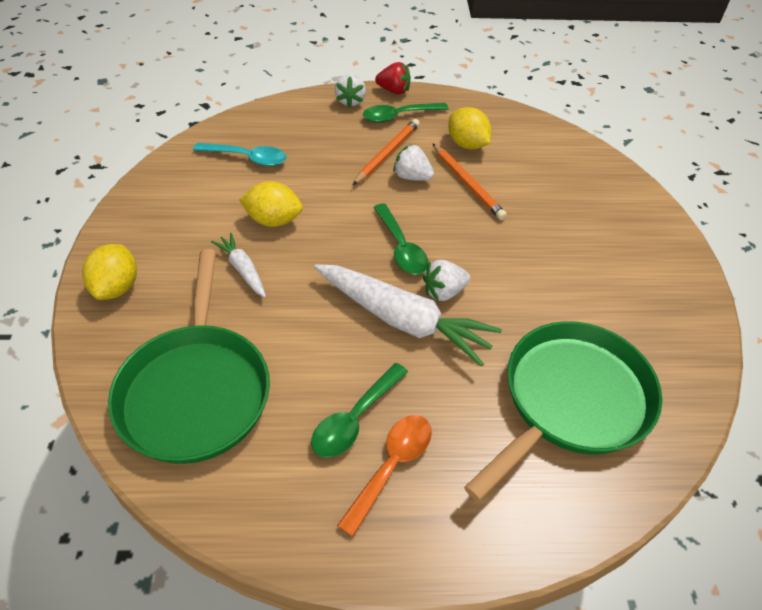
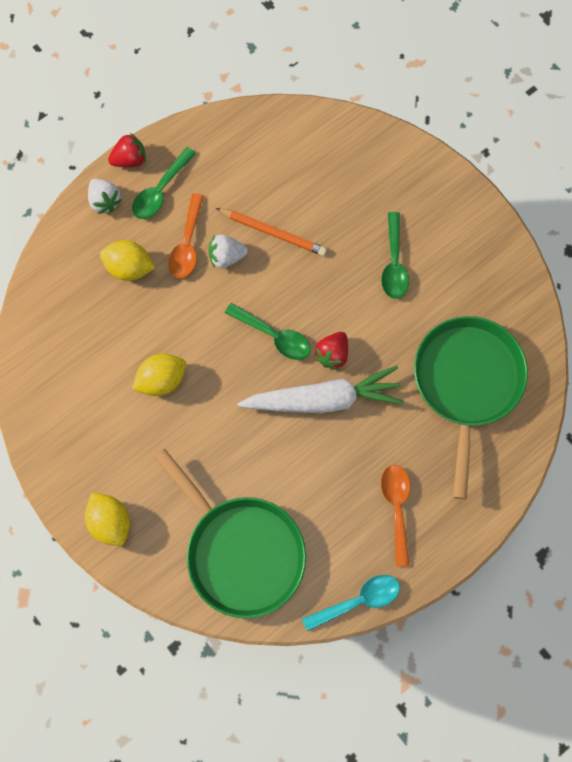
camera: 35 degrees left, 25 degrees up
turquoise spoon [193,143,287,166] -> turquoise spoon moved to [302,575,400,632]
white carrot [211,233,266,298] -> none
green spoon [311,363,408,458] -> green spoon moved to [381,212,409,299]
orange pencil [353,119,420,185] -> orange spoon [168,193,204,278]
white strawberry [423,260,470,301] -> red strawberry [314,332,348,370]
yellow lemon [448,107,491,149] -> yellow lemon moved to [100,240,155,281]

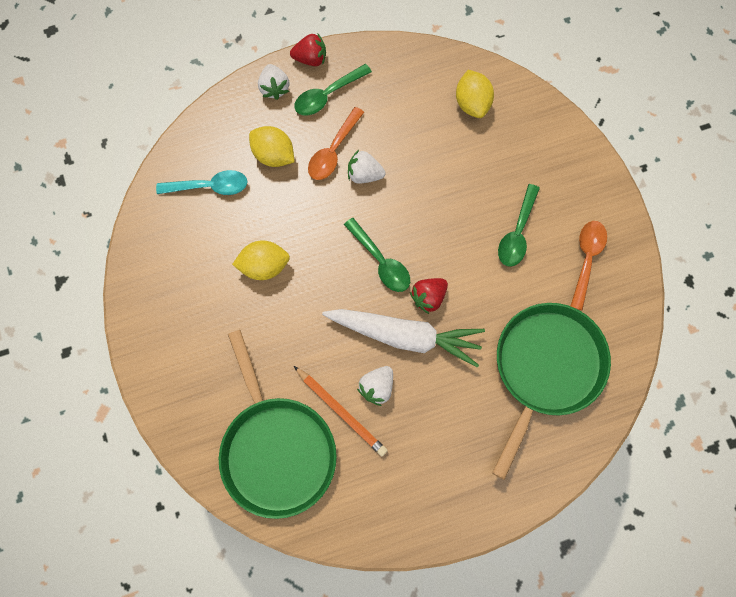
camera: 20 degrees right, 0 degrees up
yellow lemon [85,493,130,546] -> yellow lemon moved to [456,70,494,118]
orange pencil [216,208,327,256] -> orange pencil moved to [294,366,388,456]
turquoise spoon [302,575,400,632] -> turquoise spoon moved to [156,170,248,195]
orange spoon [381,465,410,567] -> orange spoon moved to [571,221,607,310]
none -> white strawberry [357,366,393,406]

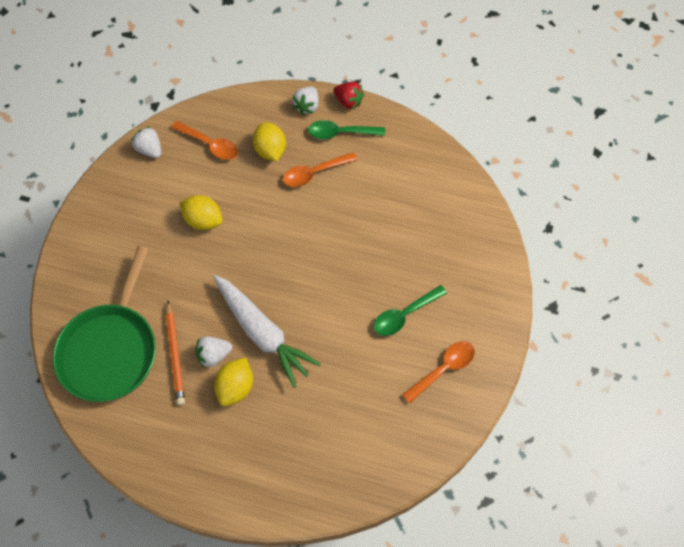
camera: 35 degrees right, 10 degrees down
turquoise spoon [156,170,248,195] -> orange spoon [171,121,238,160]
green spoon [344,218,410,292] -> none
white strawberry [348,150,386,184] -> white strawberry moved to [131,126,161,158]
red strawberry [410,278,448,314] -> none
yellow lemon [456,70,494,118] -> yellow lemon moved to [214,357,253,406]
green pan [492,303,611,480] -> none

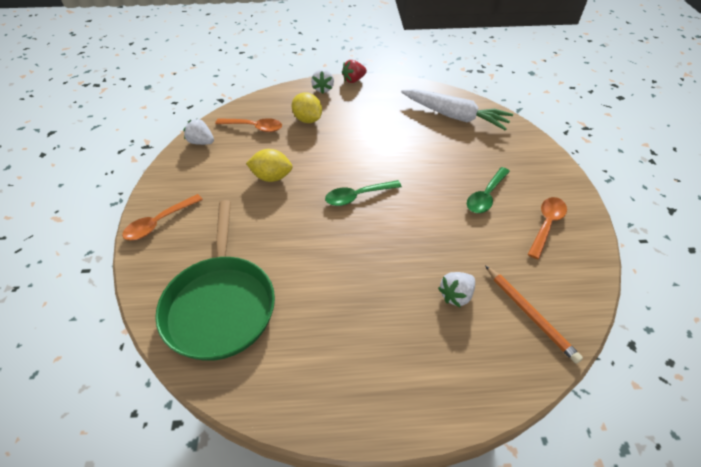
camera: 20 degrees left, 15 degrees down
orange pencil [166,301,185,406] -> orange pencil moved to [485,265,583,363]
white strawberry [196,336,232,368] -> white strawberry moved to [438,272,475,308]
white carrot [213,275,321,388] -> white carrot moved to [401,89,513,131]
yellow lemon [214,357,253,406] -> none
orange spoon [283,152,357,187] -> orange spoon moved to [122,194,203,241]
green spoon [308,120,385,139] -> green spoon moved to [325,180,402,206]
red strawberry [333,82,364,110] -> red strawberry turned 135 degrees clockwise [342,60,367,83]

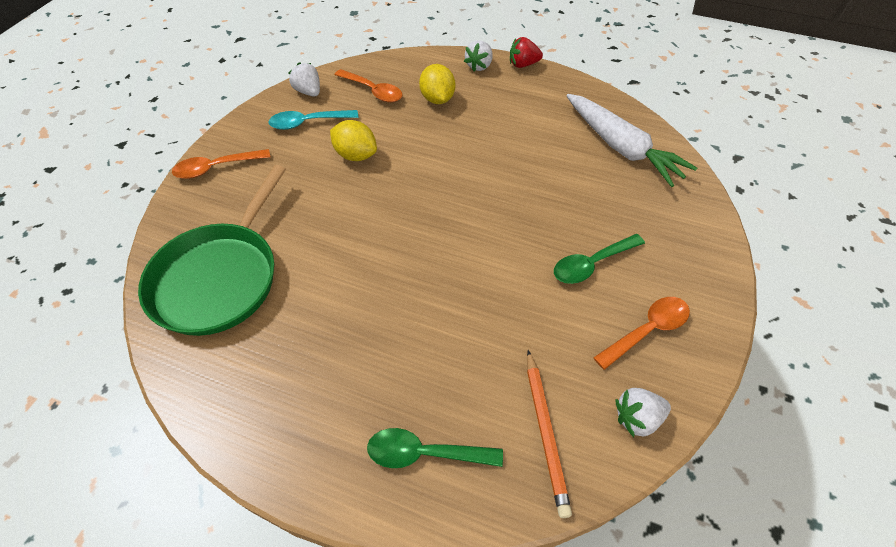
camera: 25 degrees right, 5 degrees up
green spoon [325,180,402,206] -> green spoon moved to [367,428,503,468]
white strawberry [438,272,475,308] -> white strawberry moved to [616,388,671,437]
none -> turquoise spoon [268,110,359,130]

